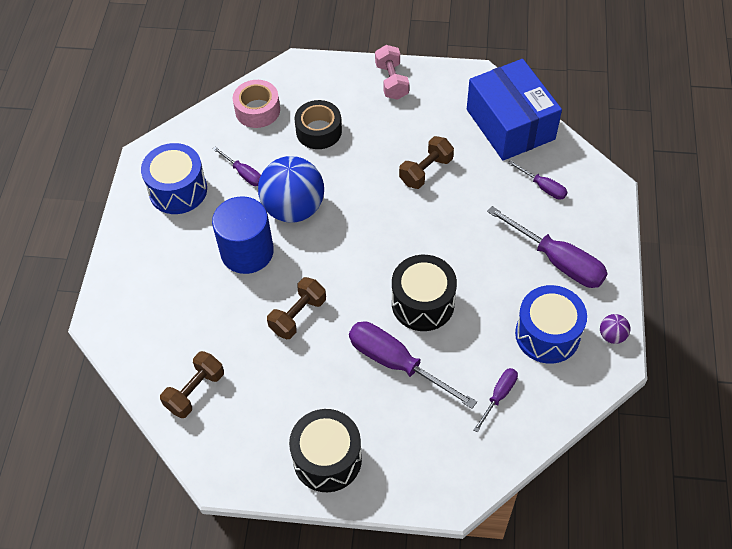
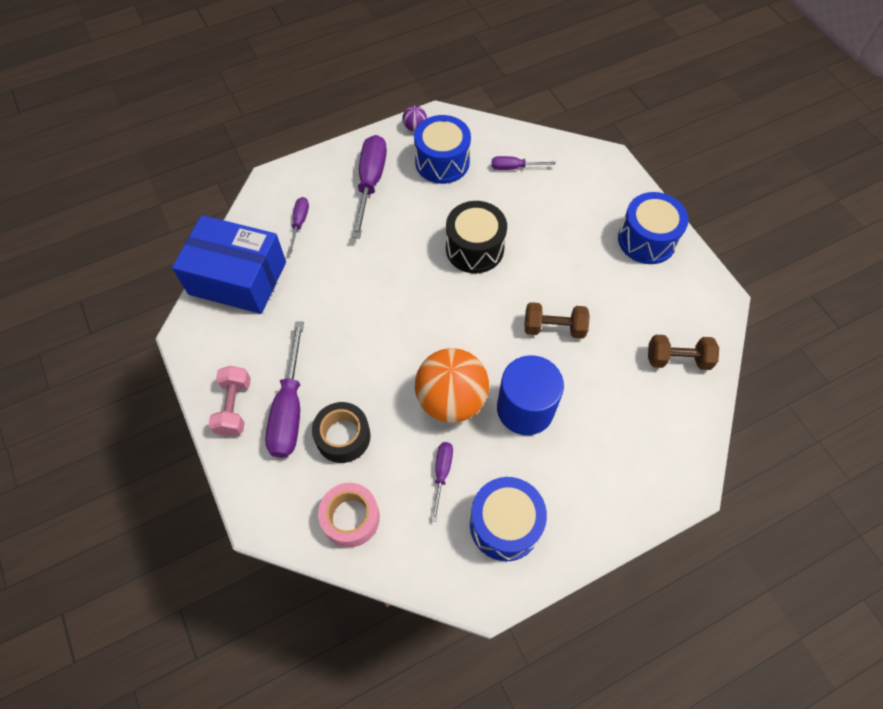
camera: 125 degrees left, 5 degrees up
blue ball [258,156,324,223] -> orange ball [415,348,489,423]
black drum [289,409,362,492] -> blue drum [618,192,689,264]
purple screwdriver [349,321,477,409] -> purple screwdriver moved to [265,321,304,458]
pink dumbbell [375,45,409,100] -> pink dumbbell turned 45 degrees counterclockwise [209,366,251,436]
brown dumbbell [399,136,454,189] -> none
blue box [467,59,562,161] -> blue box turned 75 degrees clockwise [172,215,286,314]

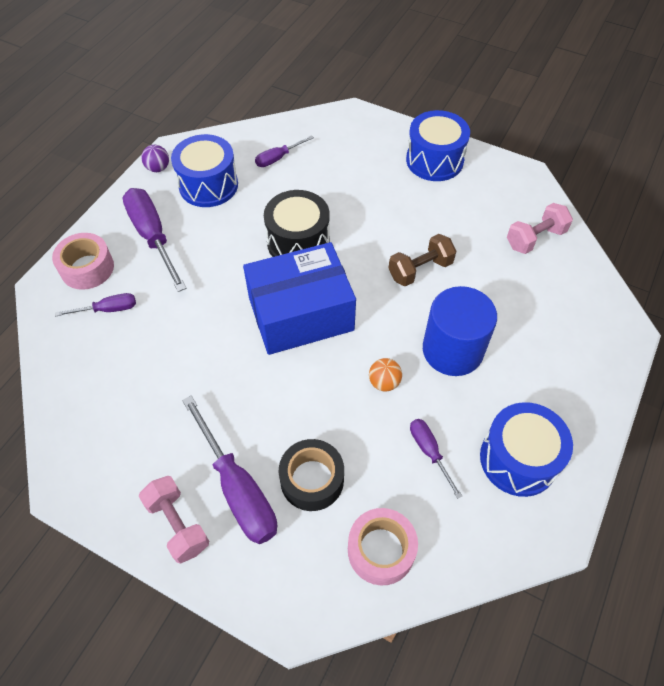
camera: 35 degrees left, 5 degrees down
blue box [172,215,286,314] -> blue box moved to [243,242,356,355]
purple screwdriver [287,197,309,254] -> purple screwdriver turned 105 degrees clockwise [55,293,136,316]
orange ball [415,348,489,423] -> orange ball [369,358,402,392], size x0.42
brown dumbbell [648,335,719,370] -> pink dumbbell [507,203,573,254]
none -> pink tape [52,233,114,290]

